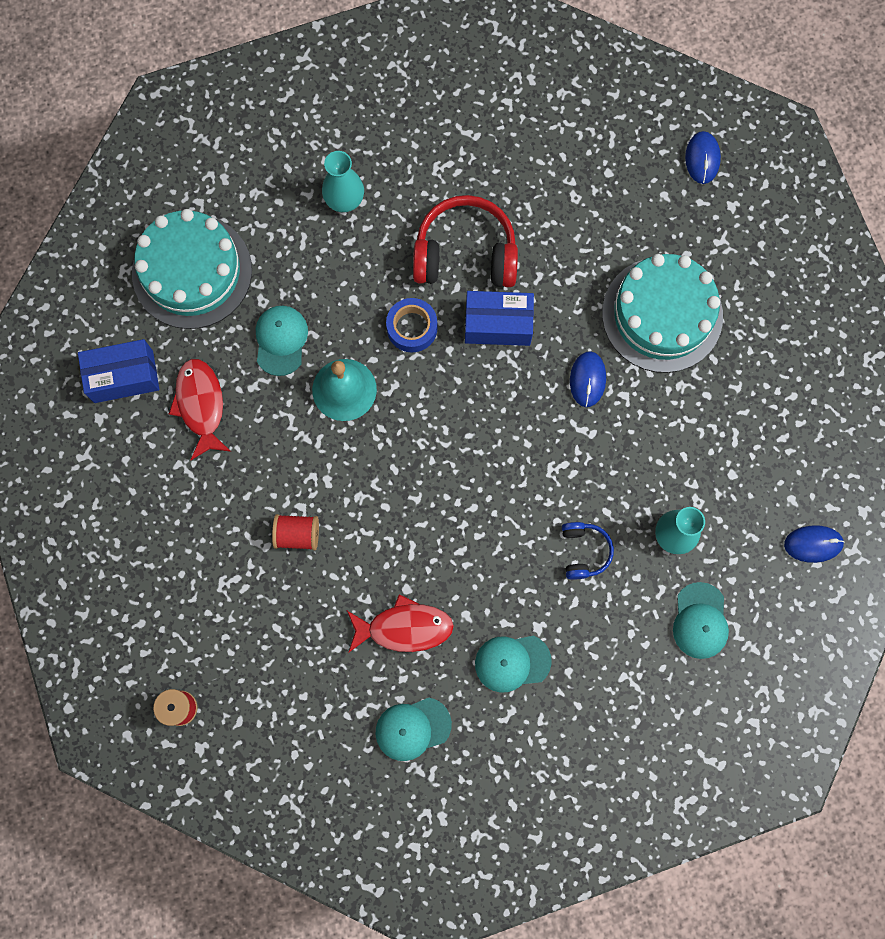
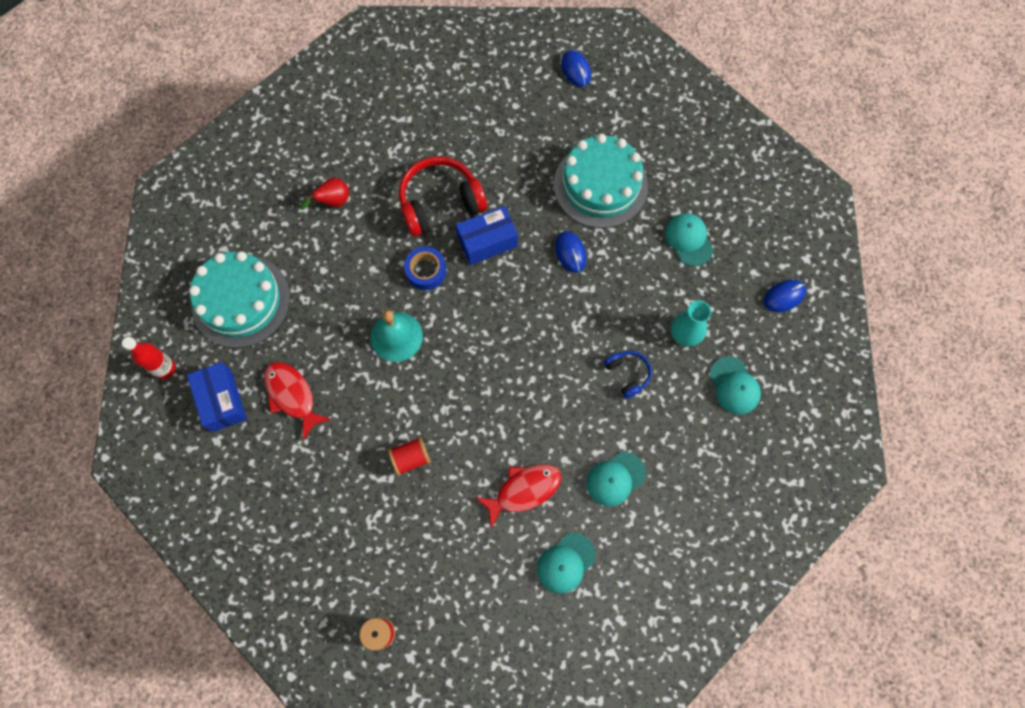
camera: 25 degrees left, 5 degrees down
blue box [78,339,159,403] -> blue box turned 75 degrees counterclockwise [187,362,247,432]
turquoise cap [256,306,308,376] -> turquoise cap moved to [665,213,714,266]
turquoise vase [322,151,364,212] -> red pear [301,178,349,210]
none -> red bottle [122,337,176,379]

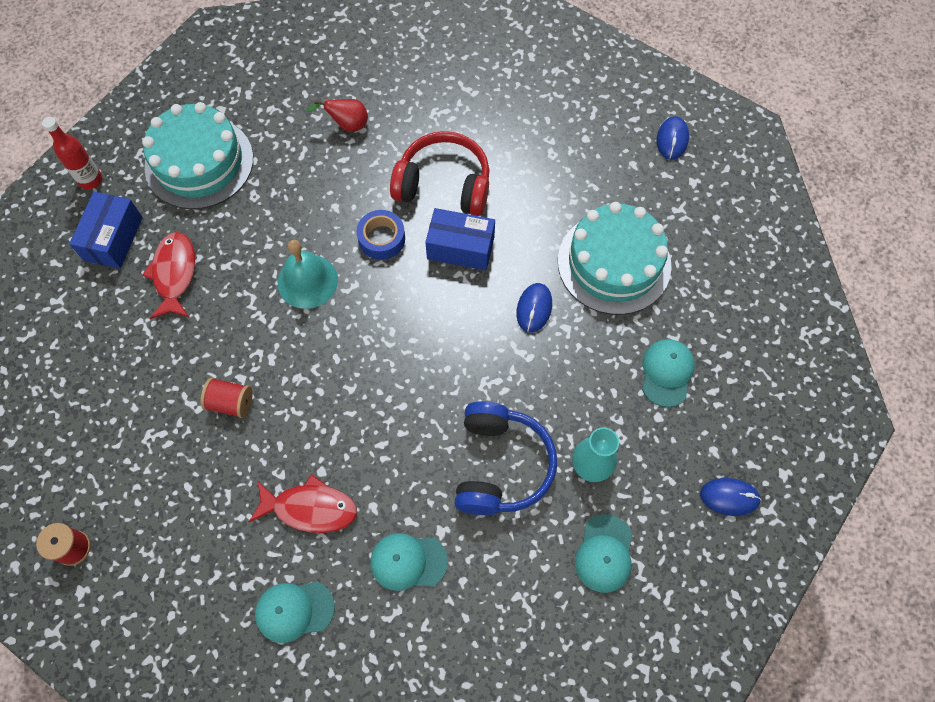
camera: 35 degrees right, 5 degrees down
blue headphones [604,351,652,399] -> blue headphones [454,401,557,515], size x1.94

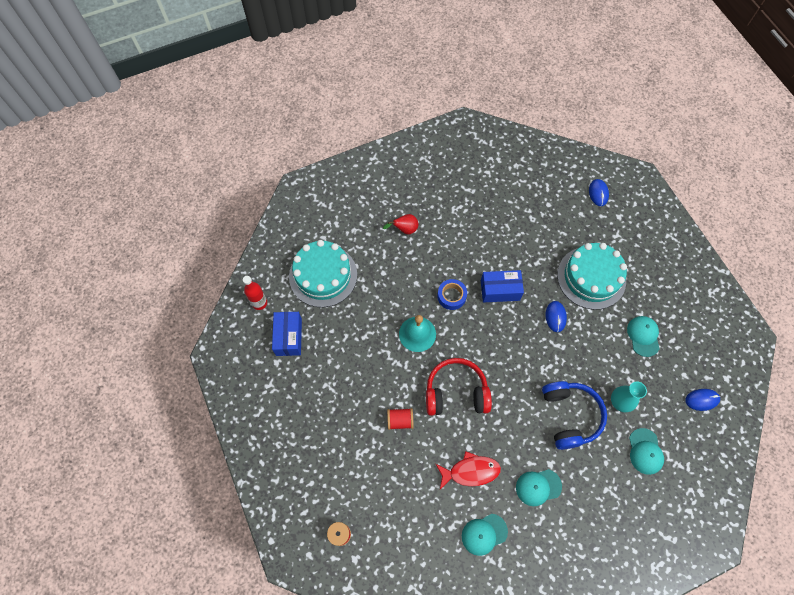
camera: 15 degrees left, 0 degrees up
red fish [142,232,195,319] -> none
red headphones [390,131,489,216] -> red headphones moved to [426,358,492,416]

